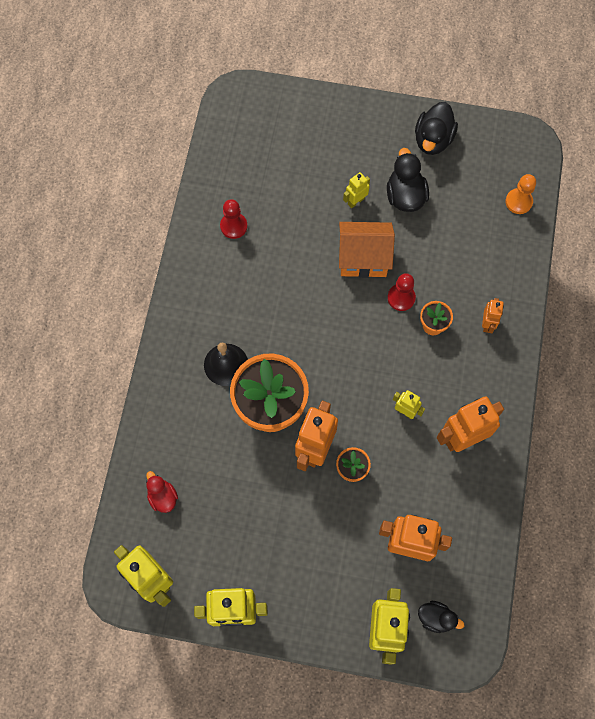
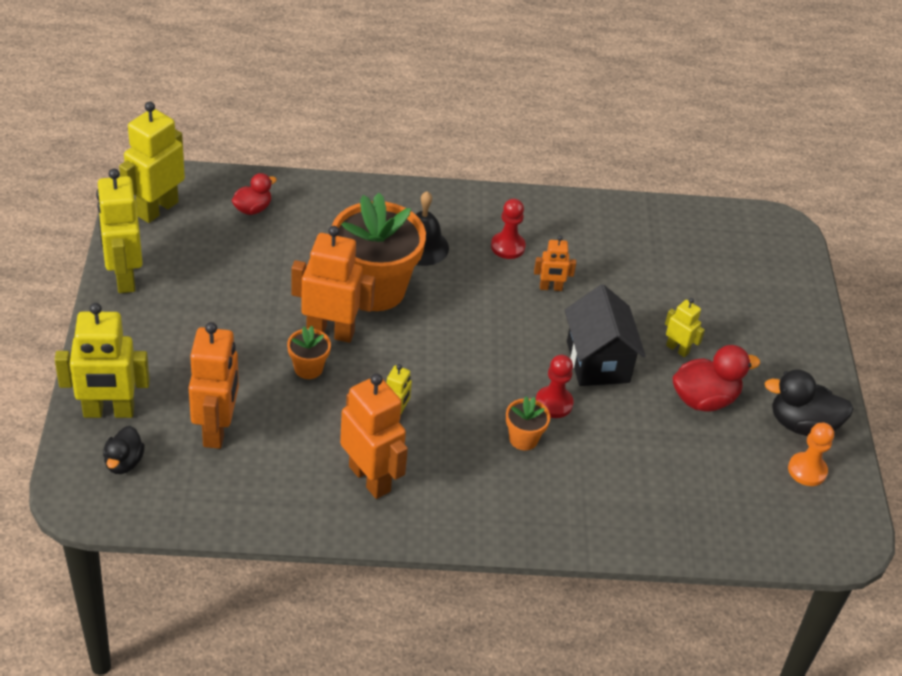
camera: 75 degrees right, 25 degrees down
red pawn [220,199,248,239] -> red pawn moved to [491,199,526,259]
orange house [339,222,395,278] -> black house [565,284,646,386]
black duck [387,148,429,212] -> red duck [672,345,760,412]
orange robot [482,298,504,333] -> orange robot moved to [534,236,576,291]
orange pawn [505,174,536,214] -> orange pawn moved to [788,423,834,486]

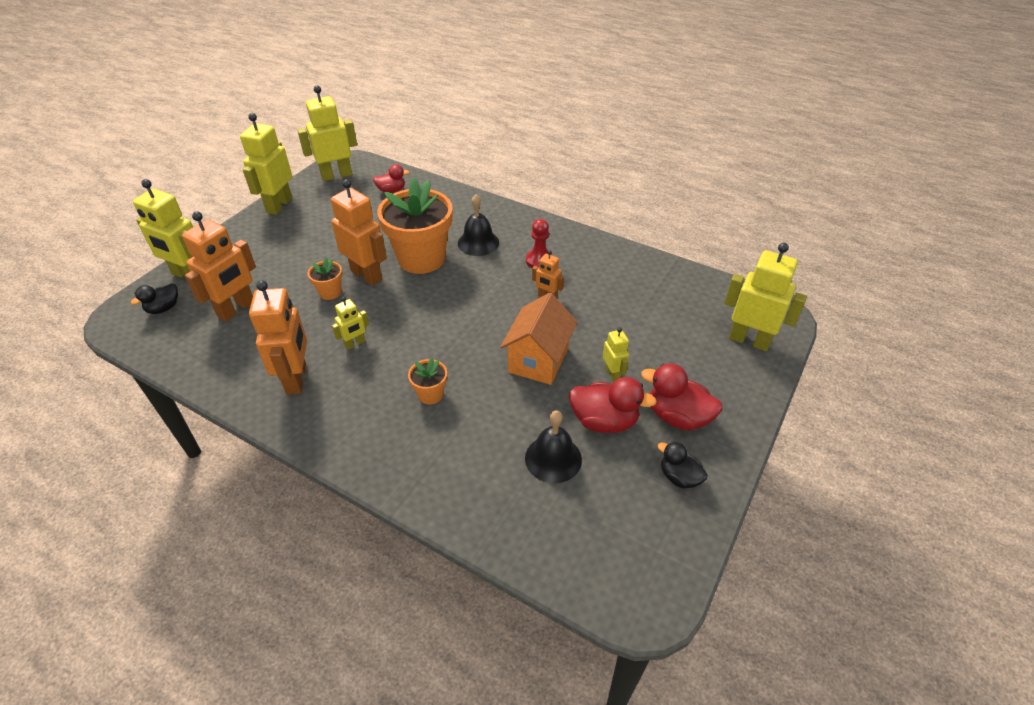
camera: 35 degrees right, 0 degrees up
red pawn [536,355,574,418] -> none
black house [565,284,646,386] -> orange house [500,293,577,385]
black duck [765,369,854,436] -> black duck [658,441,708,489], size x0.62
orange pawn [788,423,834,486] -> none
none -> black bell [525,410,582,483]
none -> red duck [641,363,722,431]
none -> yellow robot [724,243,807,351]

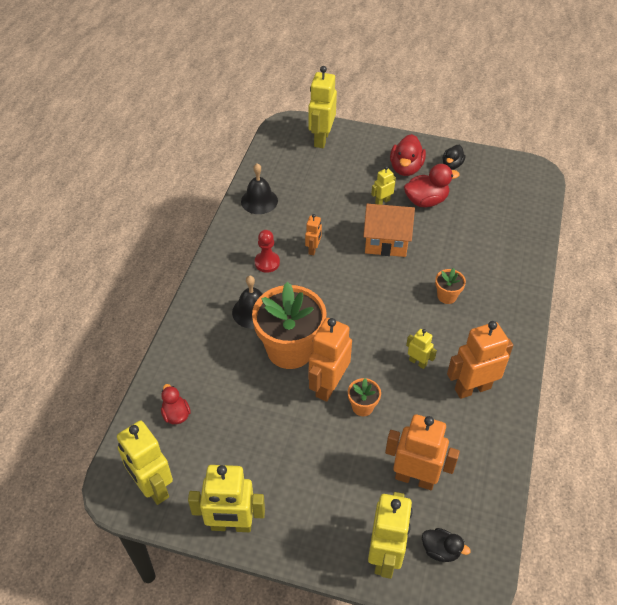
camera: 105 degrees left, 5 degrees up
black bell [525,410,582,483] -> black bell moved to [241,163,278,214]
red duck [569,377,657,433] -> red duck turned 75 degrees clockwise [404,164,460,207]

